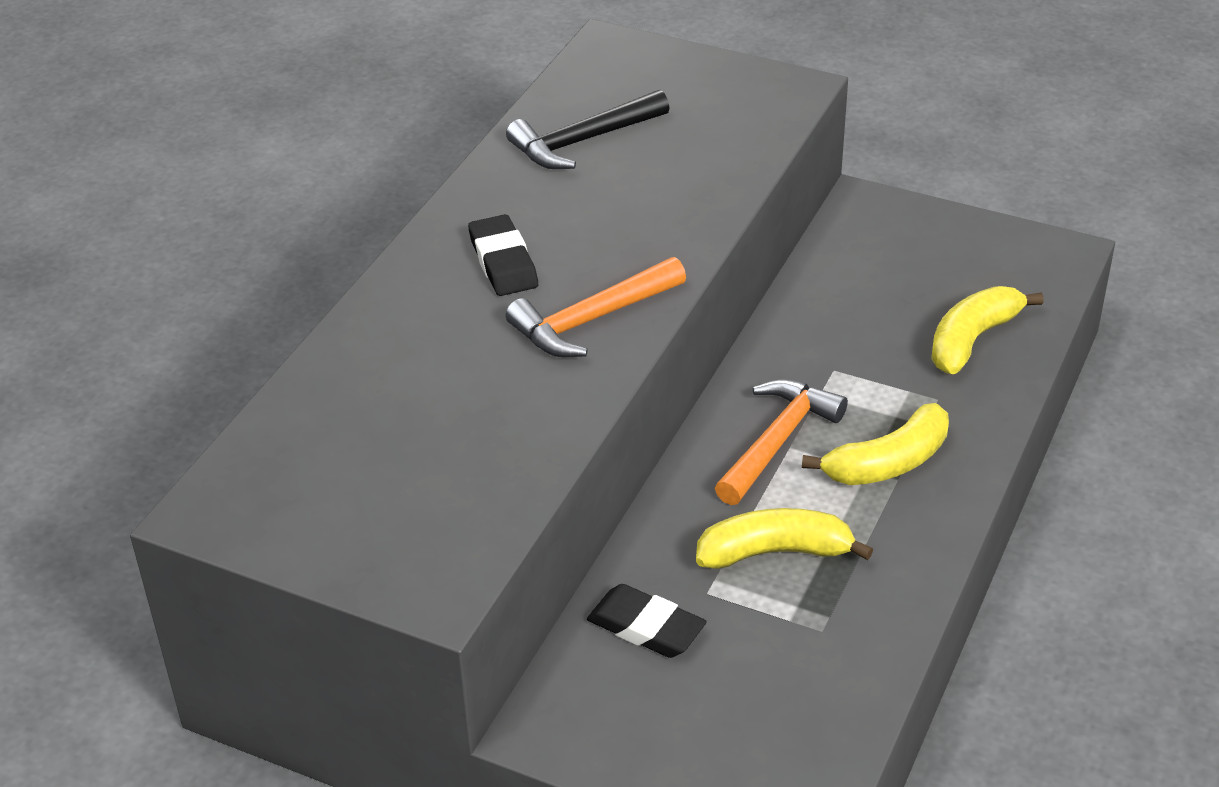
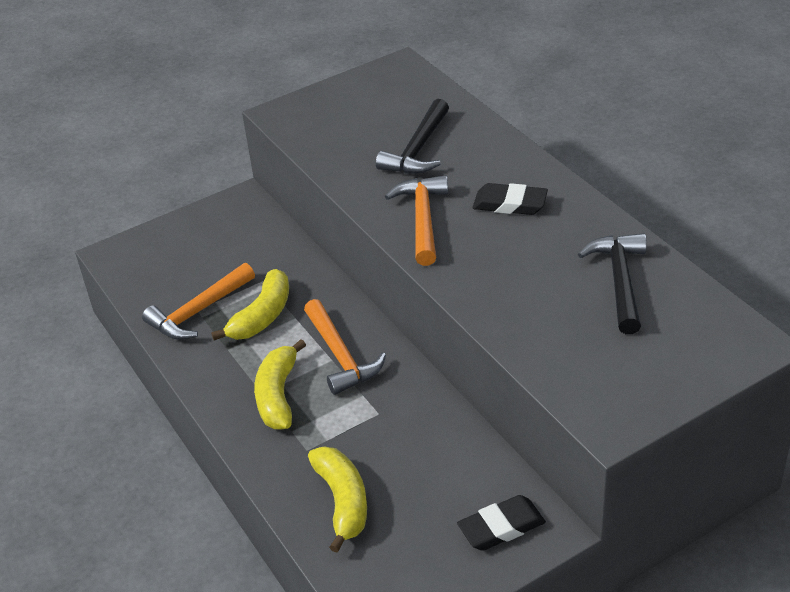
camera: 125 degrees right, 0 degrees up
black eraser [587,584,707,658] -> black eraser moved to [457,495,546,551]
none -> orange hammer [142,263,255,340]
none -> black hammer [376,99,449,174]

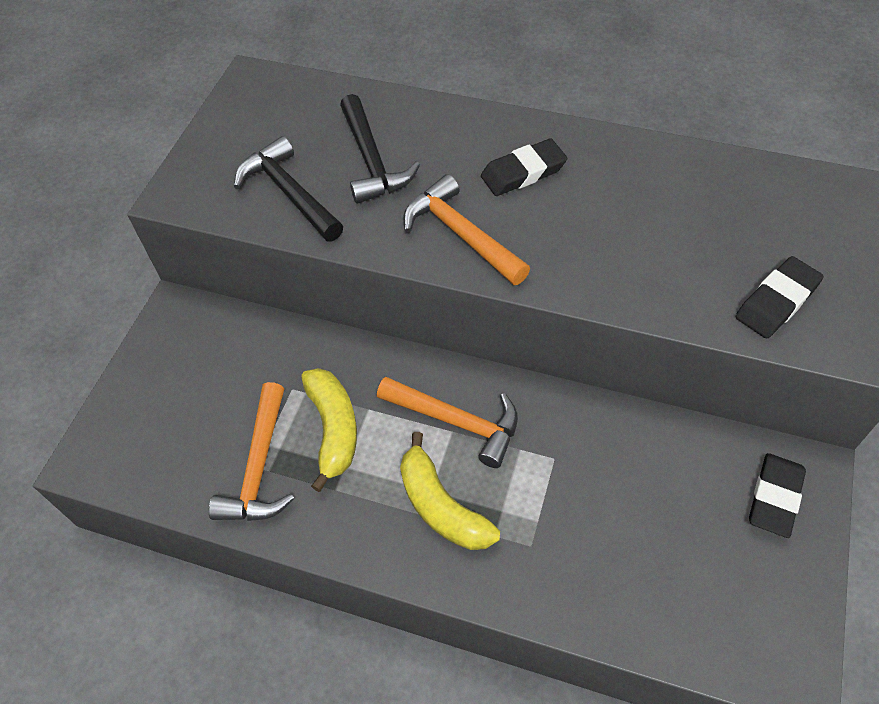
camera: 40 degrees left, 15 degrees up
yellow banana [308,446,367,553] -> none
black hammer [578,233,647,334] -> black hammer moved to [234,136,343,241]
none -> black eraser [736,256,824,338]

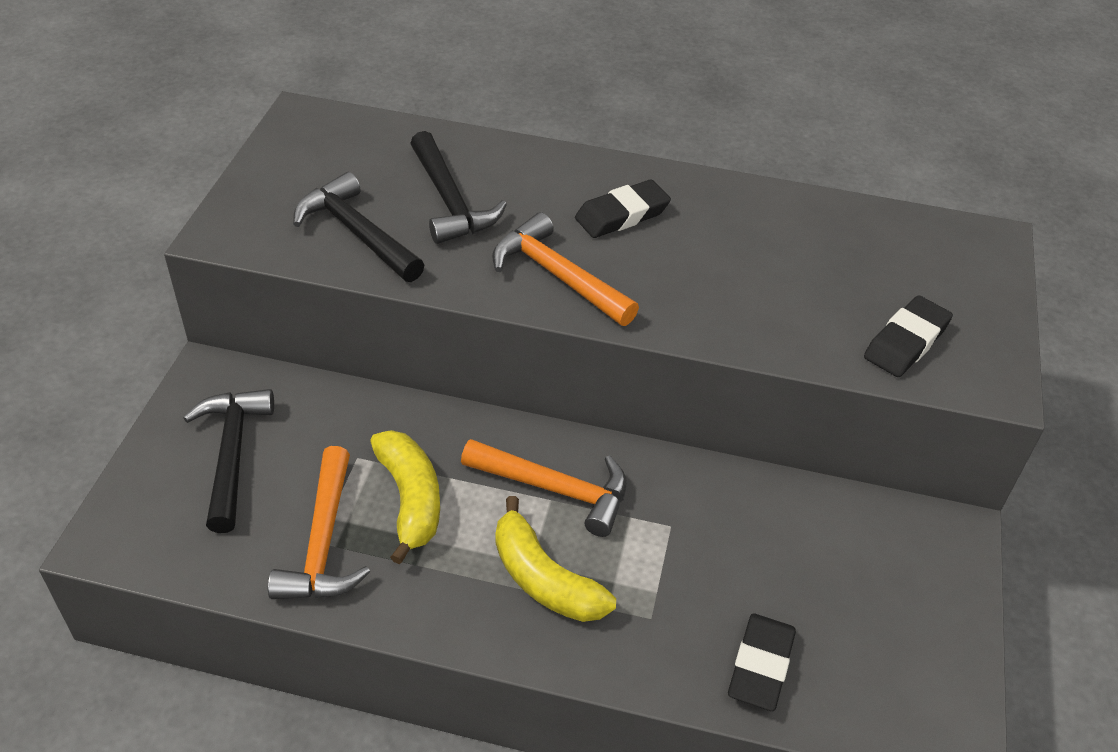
camera: 10 degrees left, 10 degrees down
black eraser [749,453,806,538] -> black eraser moved to [728,613,796,711]
none -> black hammer [183,389,274,533]

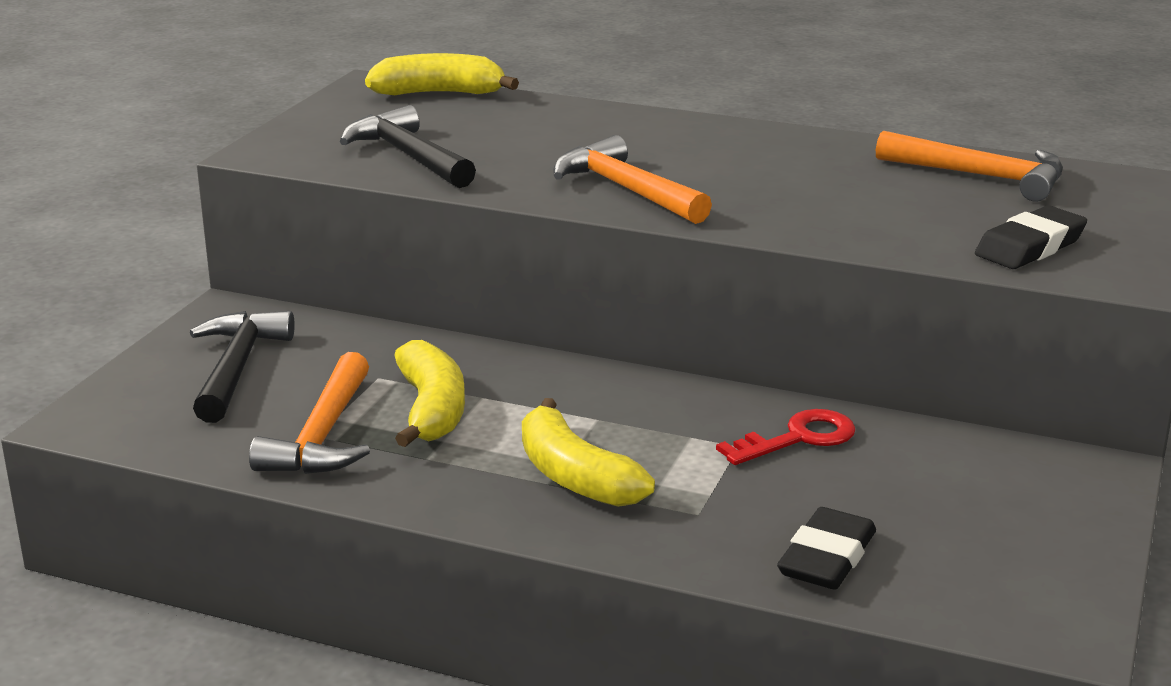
camera: 10 degrees right, 20 degrees down
black hammer [410,131,507,244] -> none
orange hammer [461,439,627,537] -> orange hammer moved to [876,131,1063,202]
black eraser [575,179,671,238] -> none
none -> yellow banana [365,53,519,95]
none -> red key [716,409,856,465]

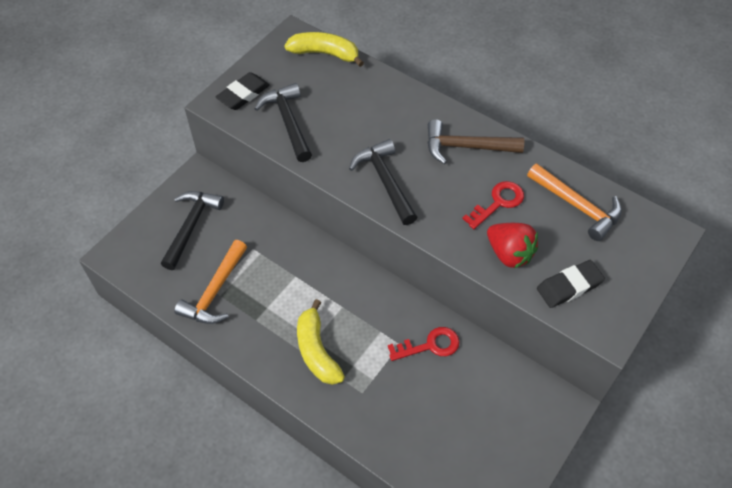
camera: 15 degrees right, 30 degrees up
yellow banana [395,340,465,447] -> none
orange hammer [553,135,712,224] -> black hammer [349,139,417,225]
black eraser [777,507,876,590] -> black eraser moved to [216,72,270,110]
none -> brown hammer [427,119,524,164]
none -> red key [462,181,524,229]
none -> red strawberry [487,223,538,268]

